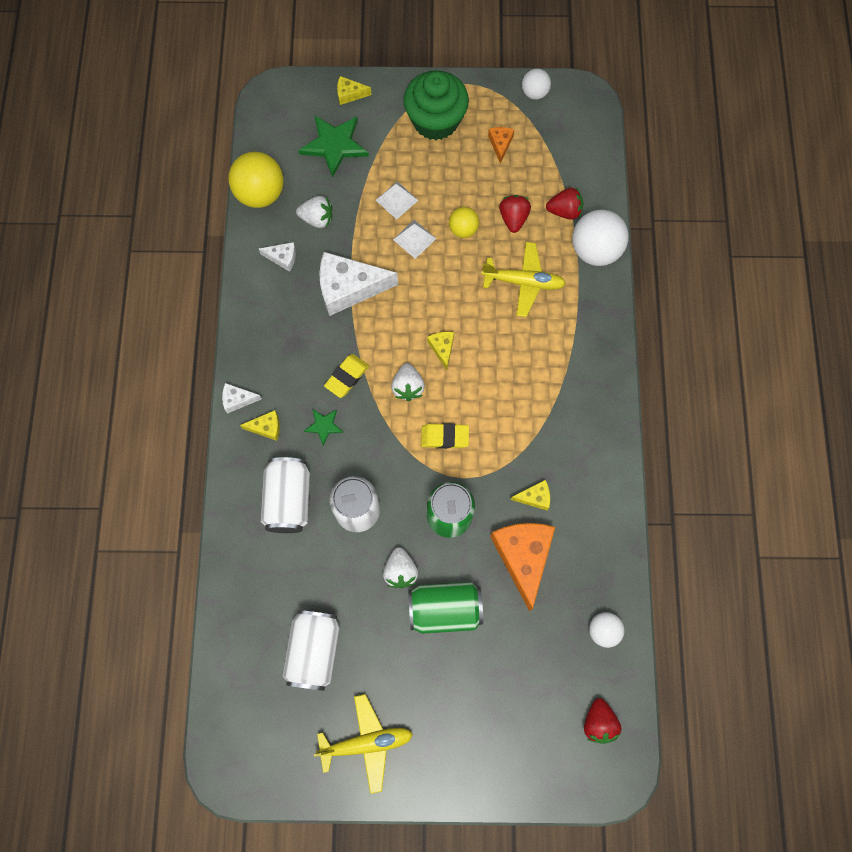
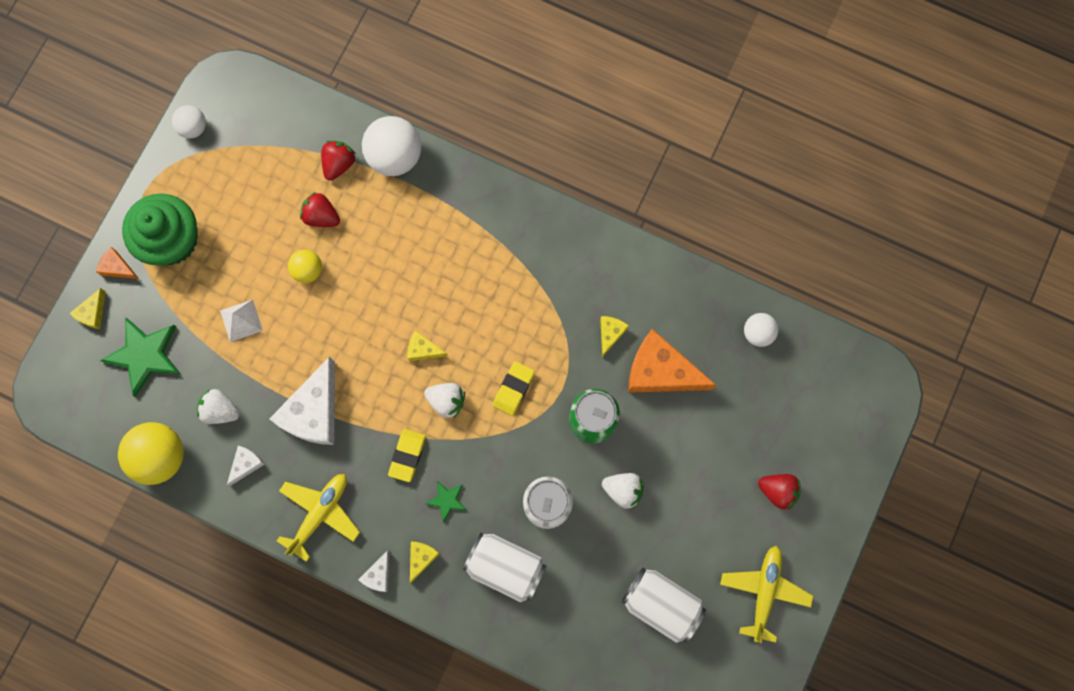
camera: 65 degrees left, 5 degrees up
white strawberry [296,196,332,228] -> white strawberry turned 105 degrees counterclockwise [197,389,240,424]
yellow eraser [324,354,369,398] -> yellow eraser turned 45 degrees clockwise [388,429,426,482]
white pyramid [393,220,436,259] -> none
green can [408,582,483,634] -> none
yellow plane [482,242,566,317] -> yellow plane moved to [277,474,360,562]
orange cheese [488,127,514,163] -> orange cheese moved to [96,247,139,279]
red strawberry [584,698,621,744] -> red strawberry moved to [758,474,801,510]

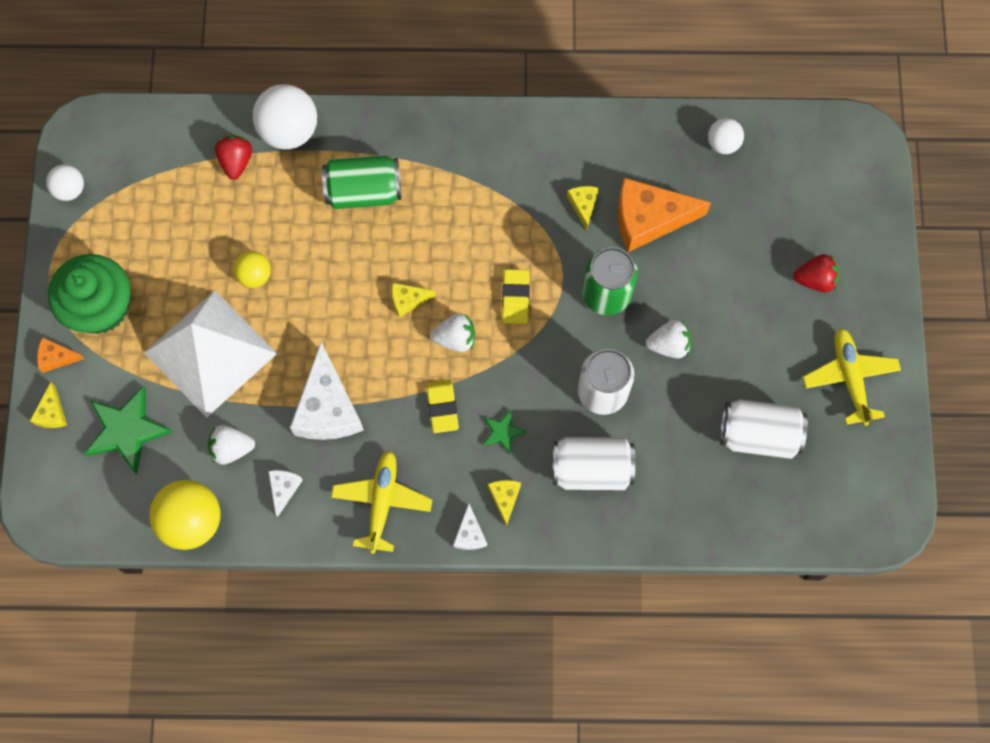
camera: 25 degrees left, 5 degrees down
white pyramid [220,300,263,342] -> white pyramid [144,290,277,418], size x2.49
red strawberry [300,192,340,227] -> none
none -> green can [322,155,401,209]

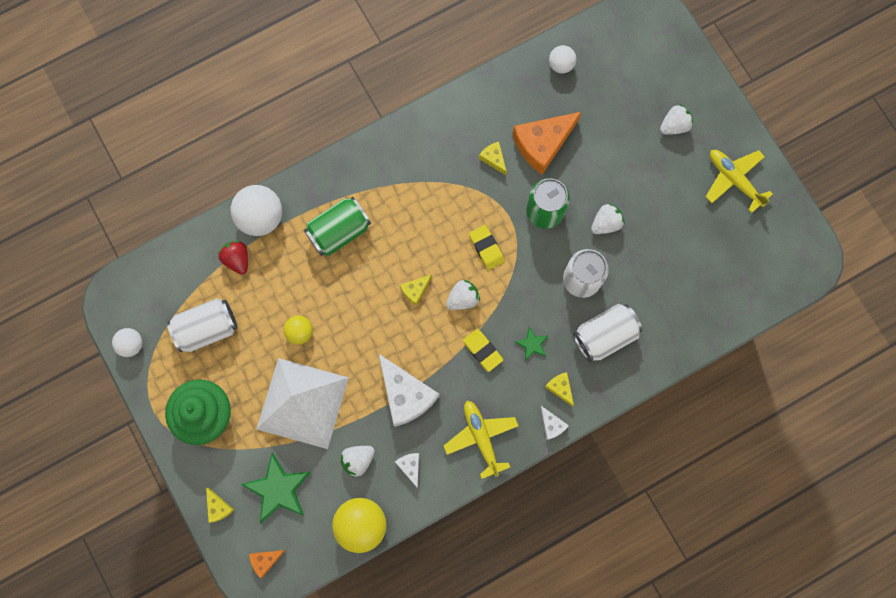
camera: 30 degrees left, 5 degrees up
orange cheese [37,337,85,373] -> orange cheese moved to [249,550,285,578]
white can [720,399,808,459] -> white can moved to [167,298,237,353]
red strawberry [793,254,840,293] -> white strawberry [660,104,693,135]

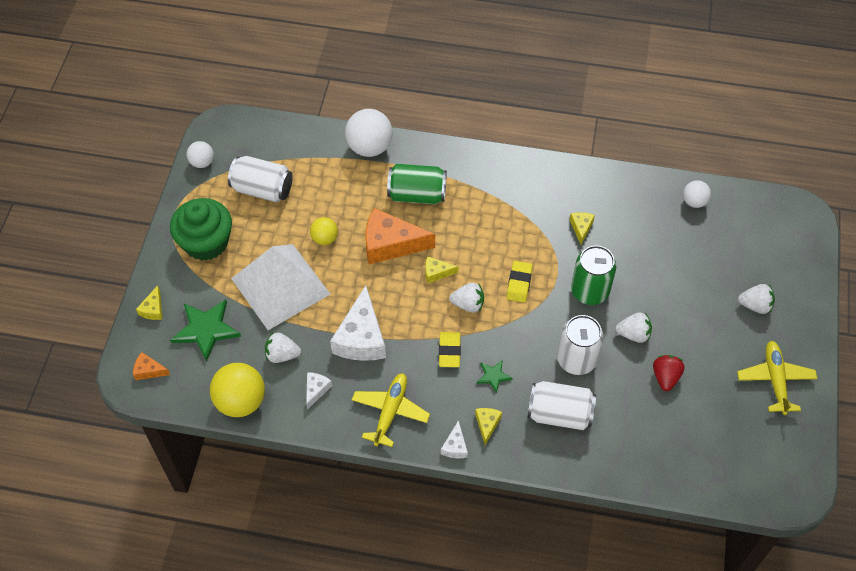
camera: 40 degrees right, 20 degrees down
red strawberry [218,241,248,275] -> red strawberry moved to [653,355,685,391]
orange cheese [512,112,581,175] -> orange cheese moved to [365,208,435,264]

